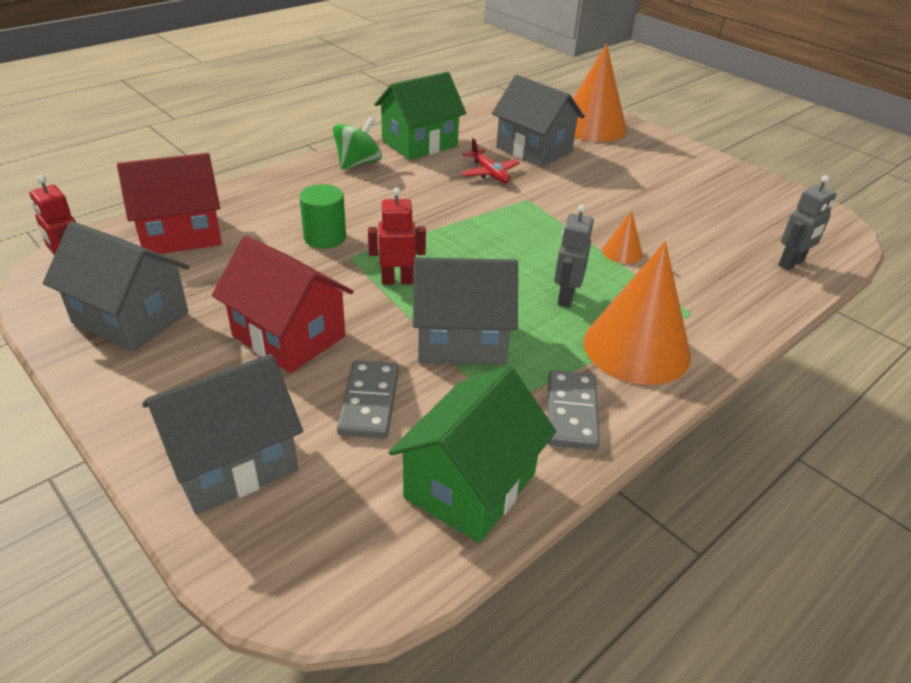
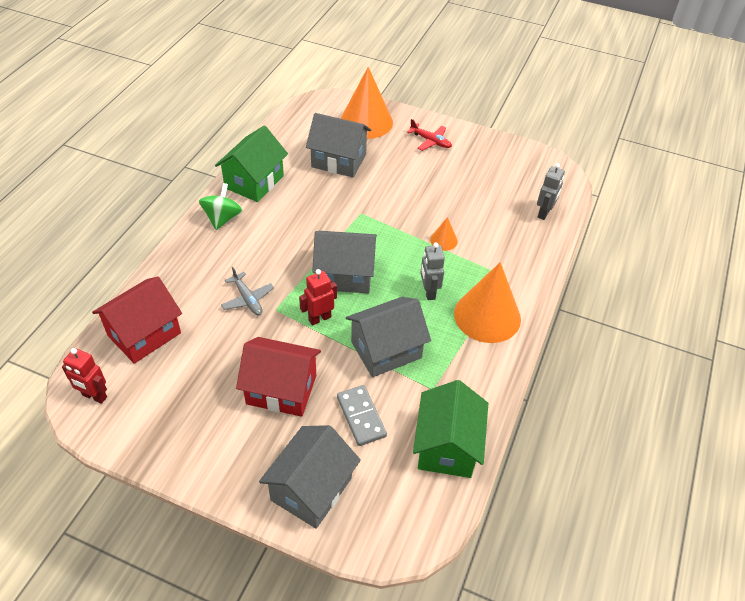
camera: 25 degrees left, 10 degrees up
grey house [43,221,189,352] -> grey house moved to [312,231,377,293]
green cylinder [299,184,346,249] -> grey plane [221,267,274,315]
red plane [461,138,520,183] -> red plane moved to [407,119,452,151]
grey domino [548,370,600,450] -> none

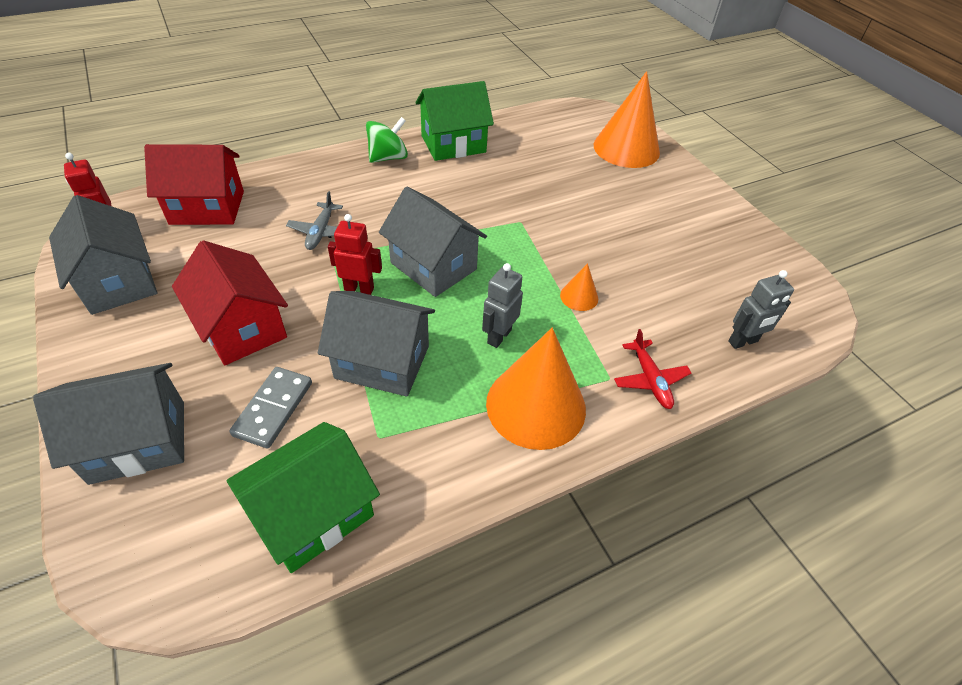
camera: 40 degrees right, 0 degrees up
grey house [306,113,371,178] -> grey house moved to [49,195,157,315]
red plane [407,119,452,151] -> red plane moved to [614,329,691,409]

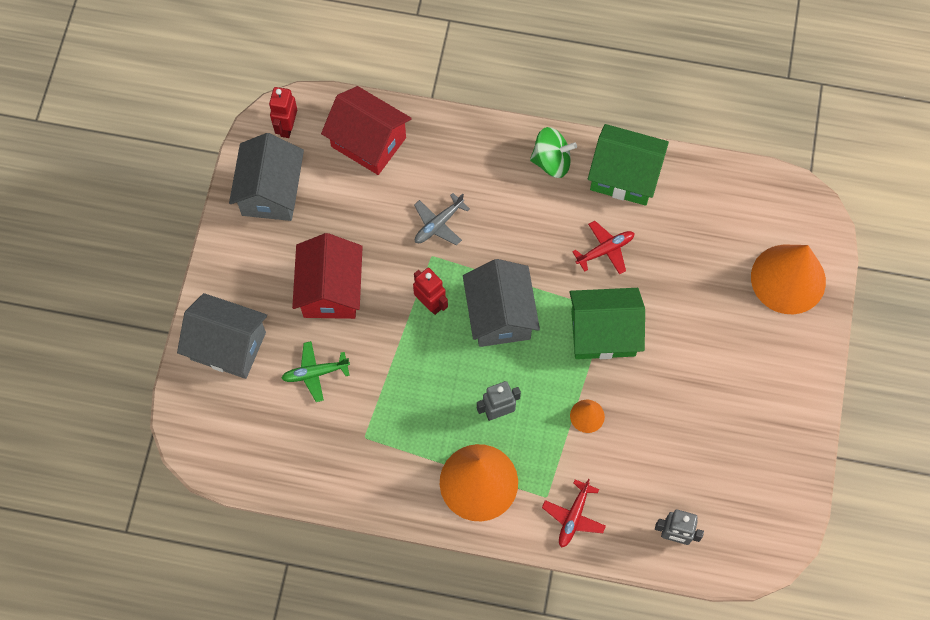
camera: 40 degrees right, 20 degrees up
green house [226,422,380,573] -> green house moved to [569,288,645,359]
grey domino [229,367,312,449] -> green plane [281,341,350,402]
grey house [318,291,435,397] -> none
none -> red plane [572,221,635,275]

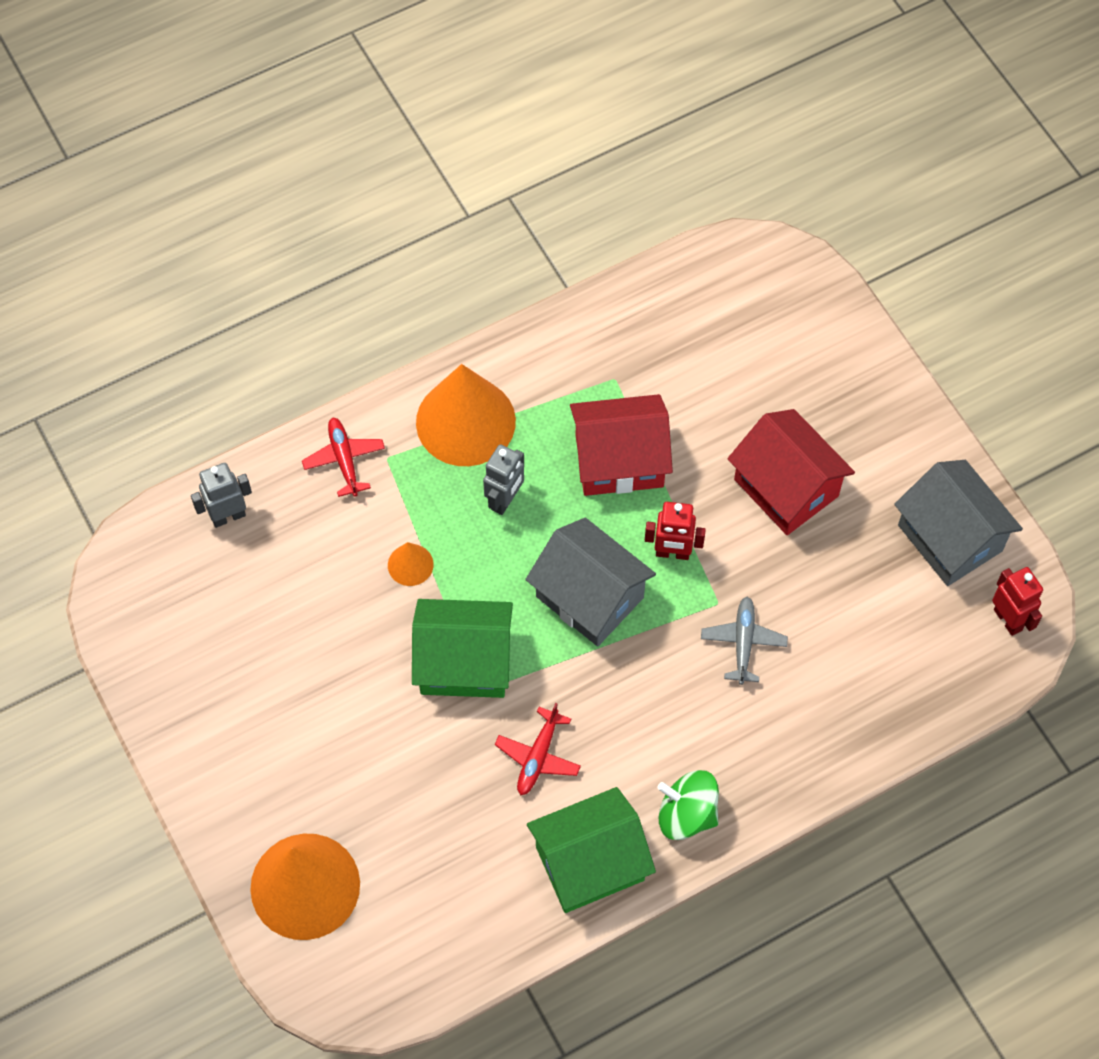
camera: 140 degrees right, 5 degrees down
grey house [177,293,267,379] -> none
green plane [281,341,350,402] -> none
red house [321,86,412,175] -> red house moved to [570,394,673,496]
green spinning top [530,127,577,178] -> green spinning top turned 60 degrees clockwise [657,770,719,840]
green house [569,288,645,359] -> green house turned 45 degrees clockwise [412,599,513,698]

